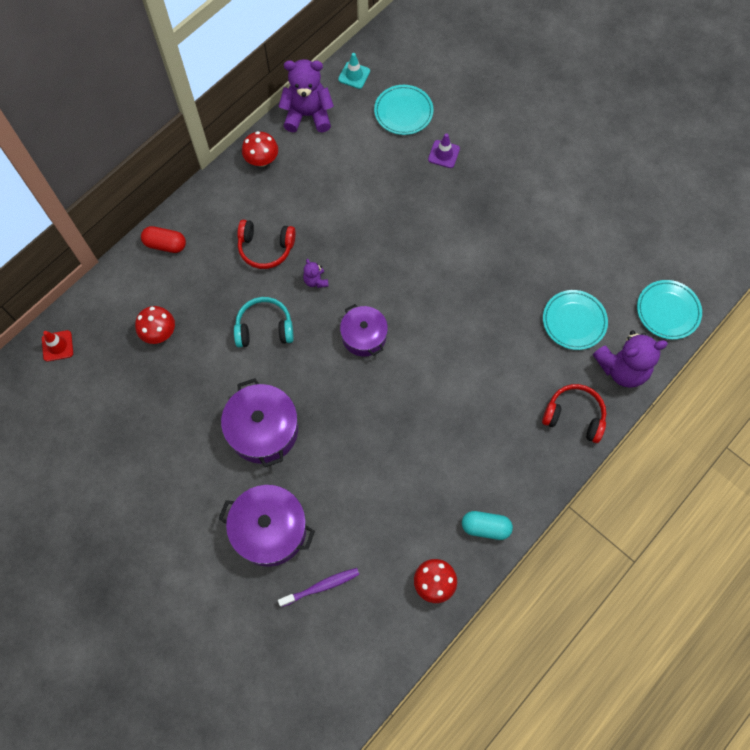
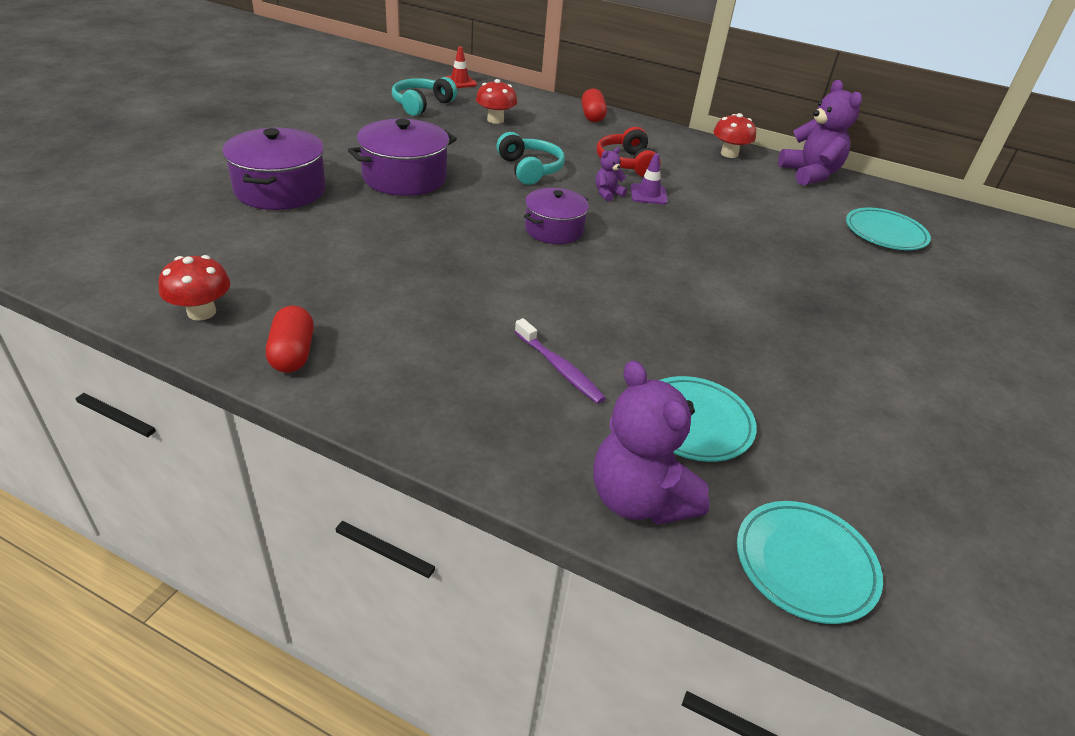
camera: 70 degrees right, 30 degrees down
purple toothbrush [278,568,359,607] -> purple toothbrush moved to [515,318,606,404]
turquoise traffic cone [338,53,370,89] -> none
purple traffic cone [428,133,460,168] -> purple traffic cone moved to [631,153,668,204]
turquoise capsule [462,511,513,540] -> red capsule [266,305,314,373]
red headphones [542,384,606,443] -> none
none -> turquoise headphones [392,77,457,116]

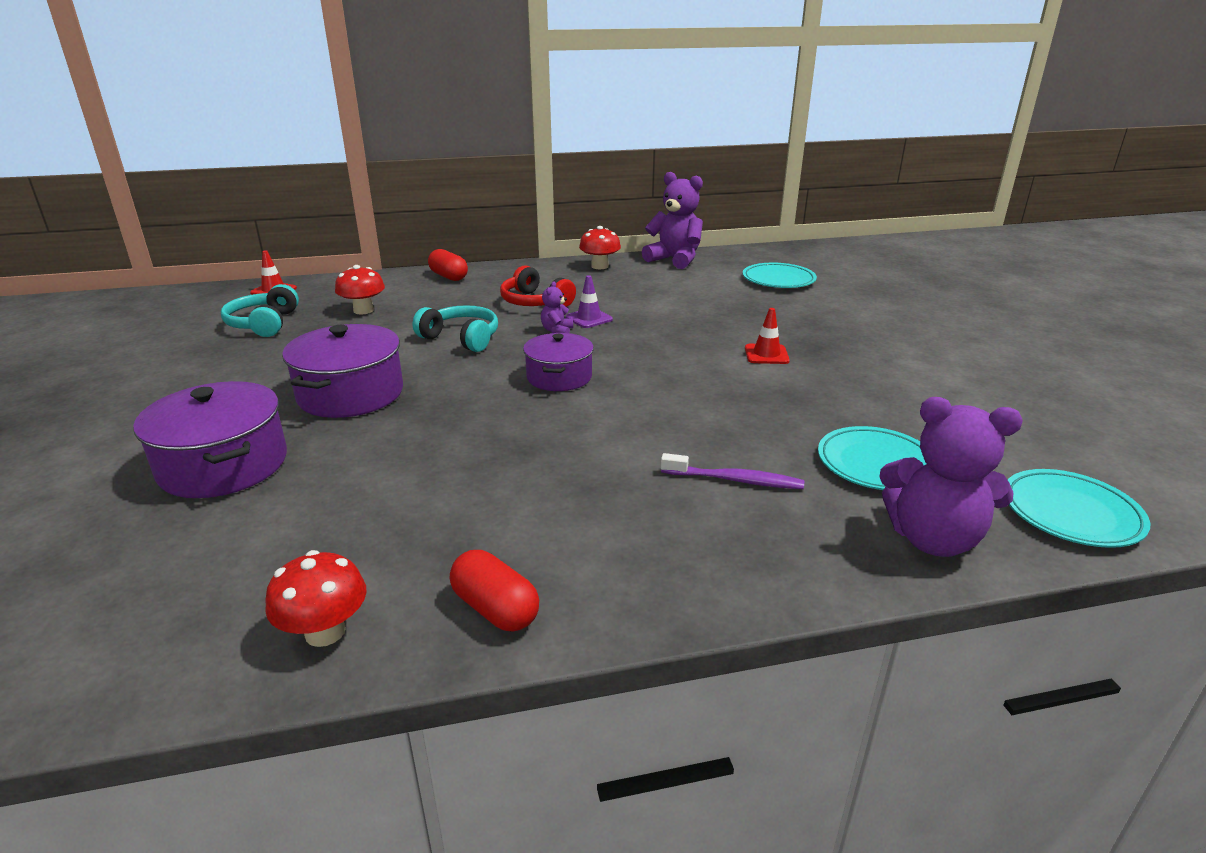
camera: 35 degrees left, 10 degrees down
none -> red traffic cone [745,308,790,364]

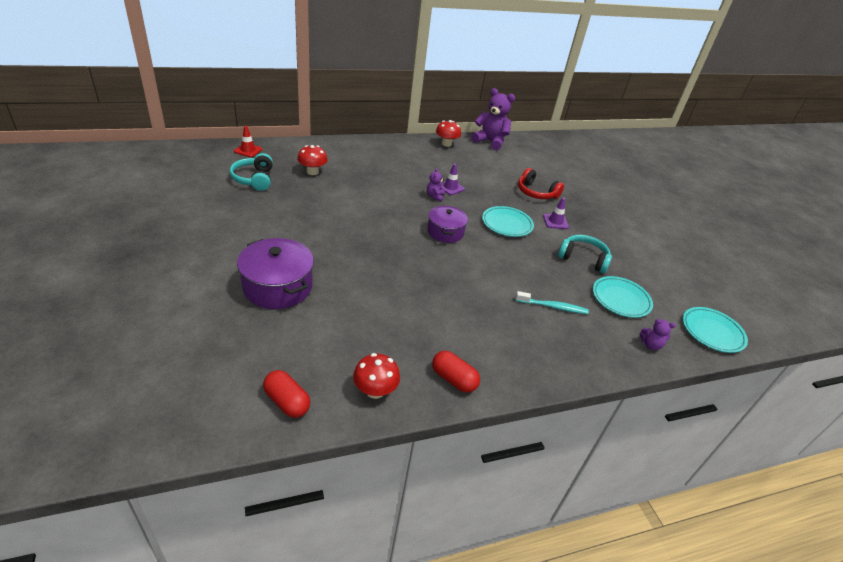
camera: 10 degrees left, 10 degrees up
purple pot [282,324,403,418] -> none
turquoise headphones [413,305,498,352] -> turquoise headphones moved to [558,235,612,273]
red capsule [428,249,468,281] -> red capsule moved to [263,370,310,418]
red headphones [500,265,576,307] -> red headphones moved to [518,168,564,199]
purple toothbrush [661,453,804,489] -> turquoise toothbrush [516,291,589,314]
turquoise plate [743,263,817,288] -> turquoise plate moved to [482,206,534,237]
red traffic cone [745,308,790,364] -> purple traffic cone [543,198,569,229]
purple teddy bear [879,397,1023,557] -> purple teddy bear [639,319,676,350], size x0.47

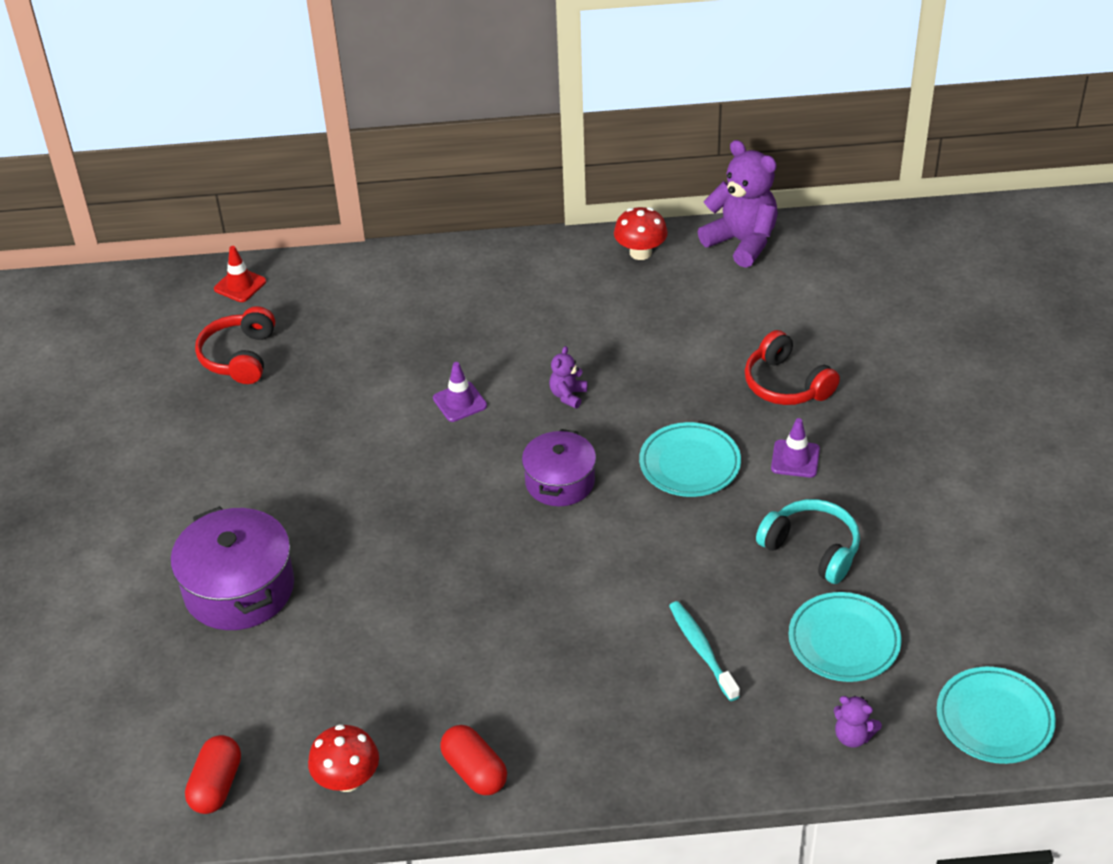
camera: 20 degrees right, 5 degrees up
turquoise headphones [230,153,273,191] -> red headphones [195,306,275,384]
red capsule [263,370,310,418] -> red capsule turned 45 degrees clockwise [185,735,241,814]
red mushroom [297,145,328,175] -> none
purple traffic cone [440,164,465,195] -> purple traffic cone moved to [433,362,487,422]
turquoise toothbrush [516,291,589,314] -> turquoise toothbrush turned 135 degrees counterclockwise [669,601,740,701]

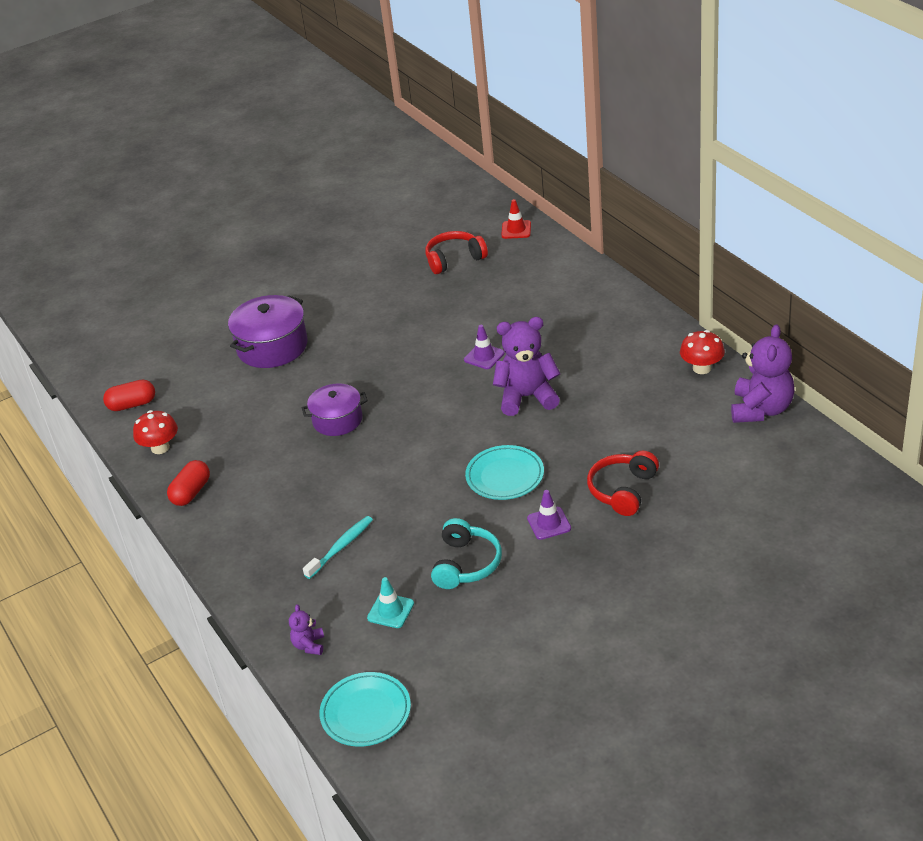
camera: 65 degrees right, 5 degrees down
purple pot [522,429,596,506] -> purple pot moved to [302,383,368,436]
purple teddy bear [549,346,587,409] -> purple teddy bear [493,317,561,416], size x2.12
turquoise plate [789,592,901,682] -> turquoise traffic cone [367,577,414,628]

